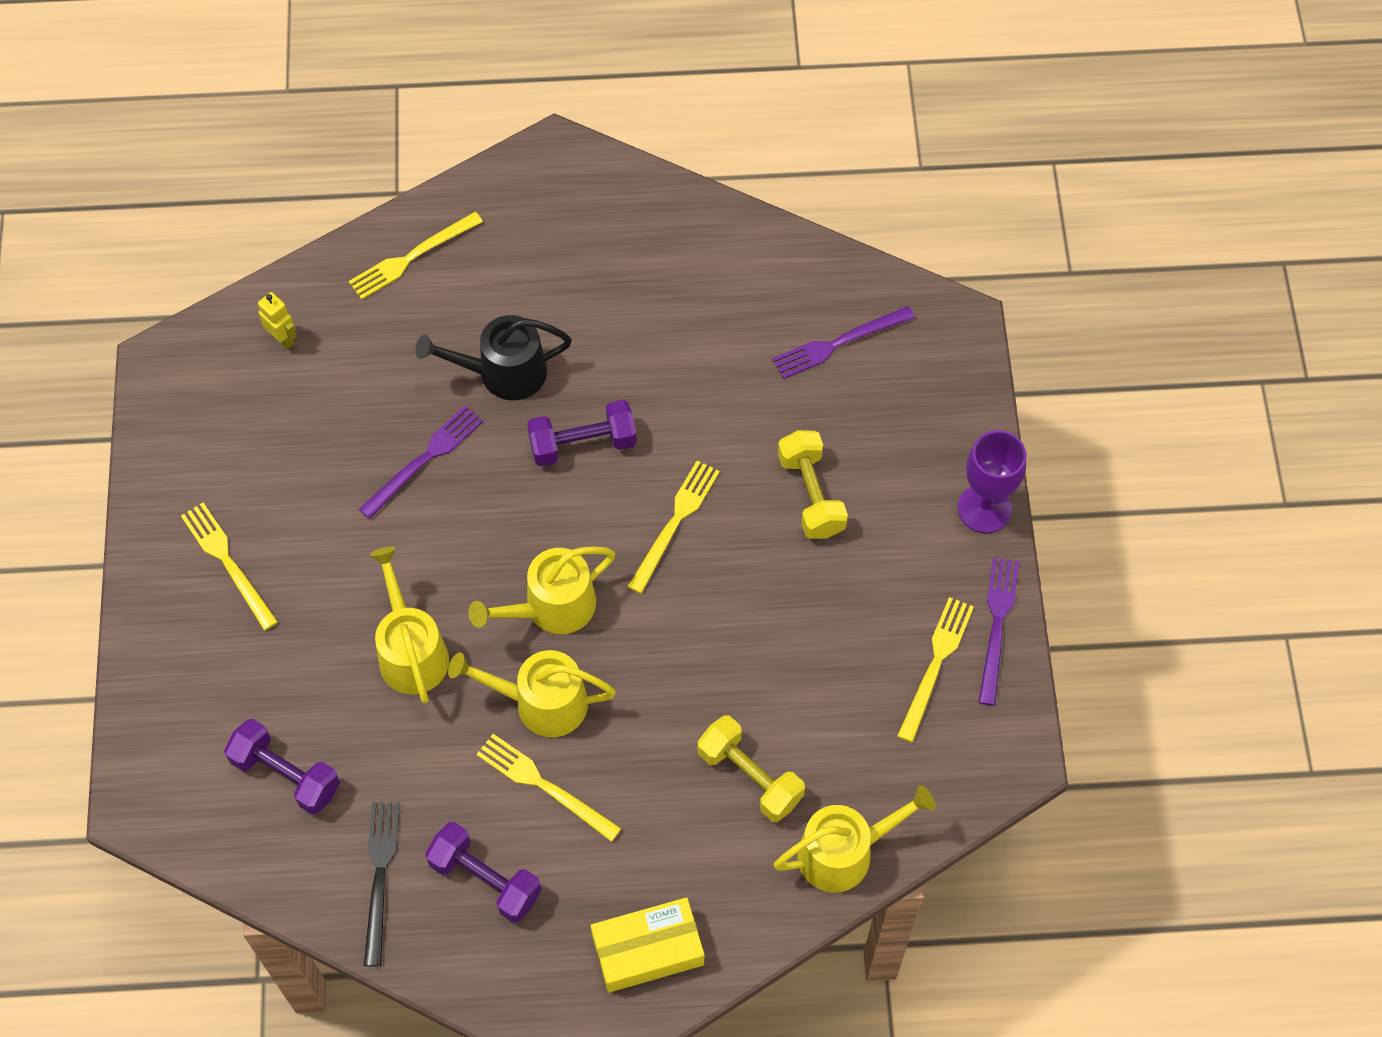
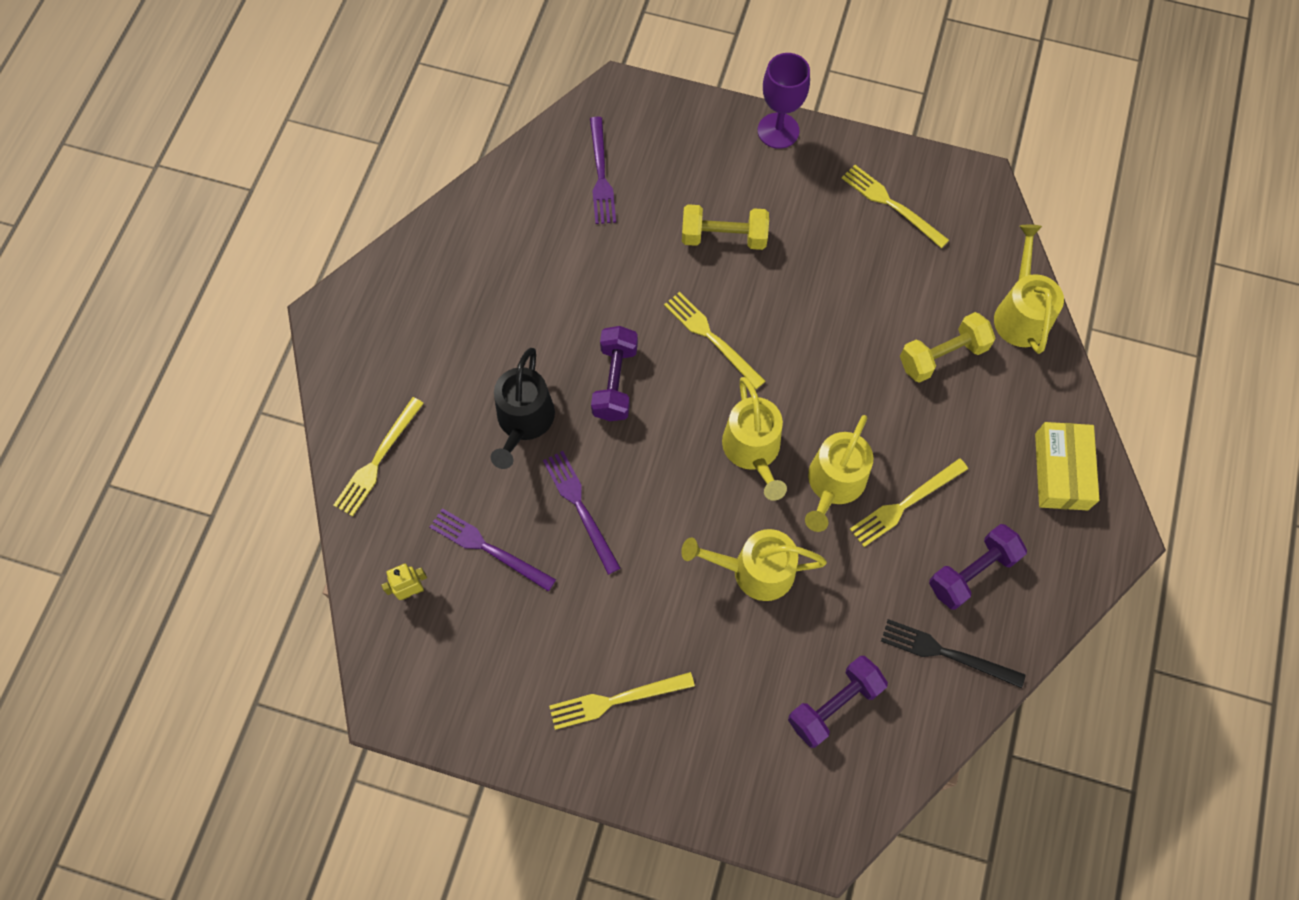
camera: 70 degrees left, 5 degrees up
yellow fork [348,212,483,299] -> yellow fork turned 45 degrees clockwise [334,397,424,516]
purple fork [978,557,1019,706] -> purple fork moved to [430,508,556,592]

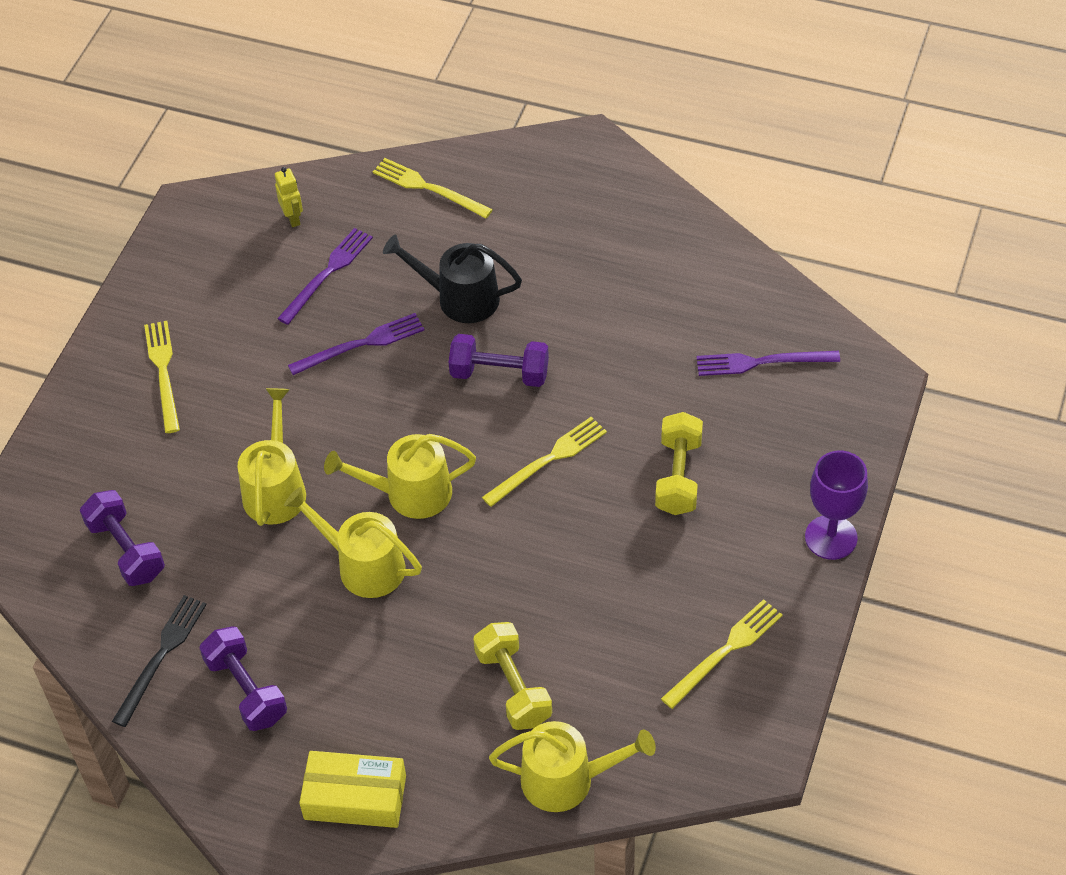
camera: 95 degrees right, 15 degrees down
yellow fork [850,458,968,547] -> none

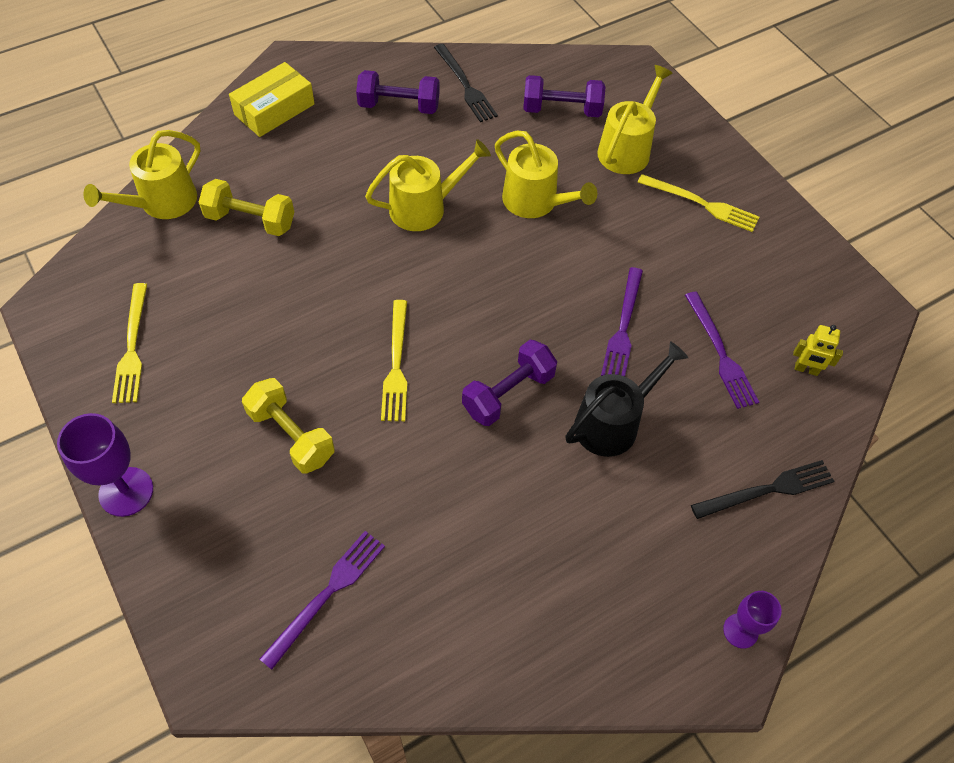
camera: 125 degrees right, 5 degrees up
yellow watering can [324,434,476,519] -> yellow watering can moved to [597,65,673,174]
yellow fork [373,158,493,218] -> black fork [691,460,835,519]
none -> purple goblet [723,591,782,649]

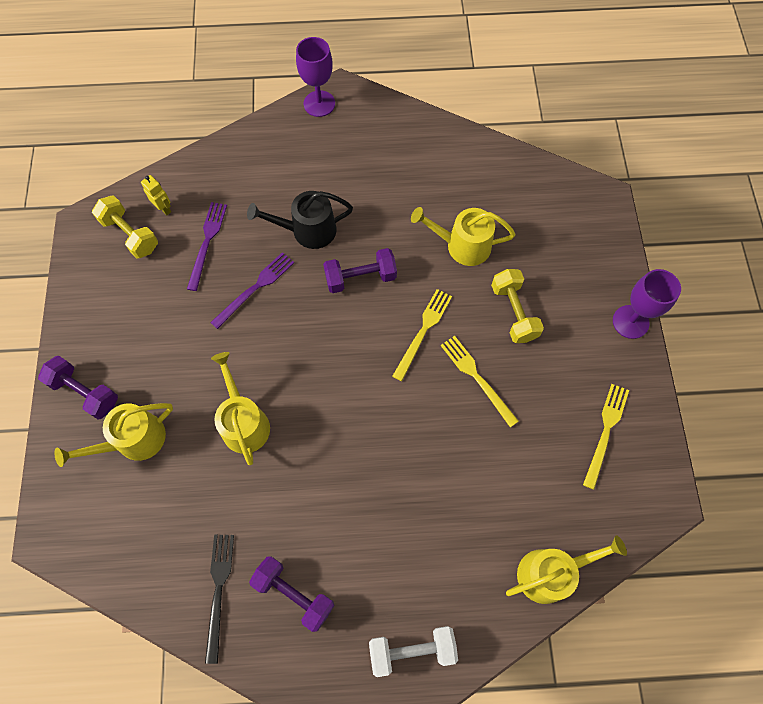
camera: 150 degrees left, 10 degrees up
yellow dumbbell [199,179,294,236] -> yellow dumbbell moved to [92,195,158,258]
yellow box [229,62,315,137] -> white dumbbell [369,626,458,677]
purple fork [259,531,385,670] -> none
yellow watering can [365,139,491,231] -> yellow watering can moved to [411,207,515,266]
purple dumbbell [523,75,605,117] -> purple dumbbell moved to [38,356,118,419]
yellow fork [638,174,759,232] -> yellow fork moved to [440,336,519,427]
black fork [691,460,835,519] -> none
purple goblet [723,591,782,649] -> purple goblet [296,37,335,117], size x1.62

